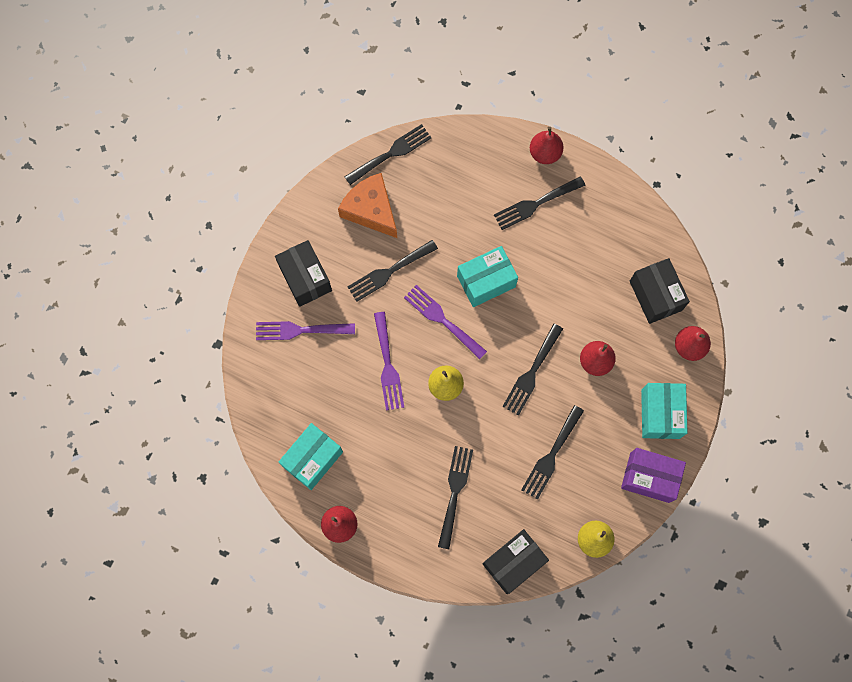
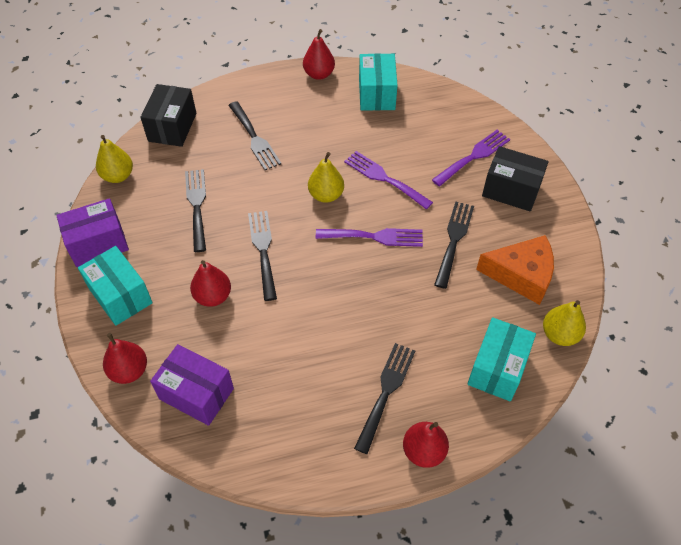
camera: 140 degrees right, 20 degrees down
black fork [345,124,432,185] -> yellow pear [543,300,586,346]
turquoise box [457,246,518,307] -> turquoise box moved to [467,317,536,401]
black box [630,258,690,324] -> purple box [150,344,234,426]

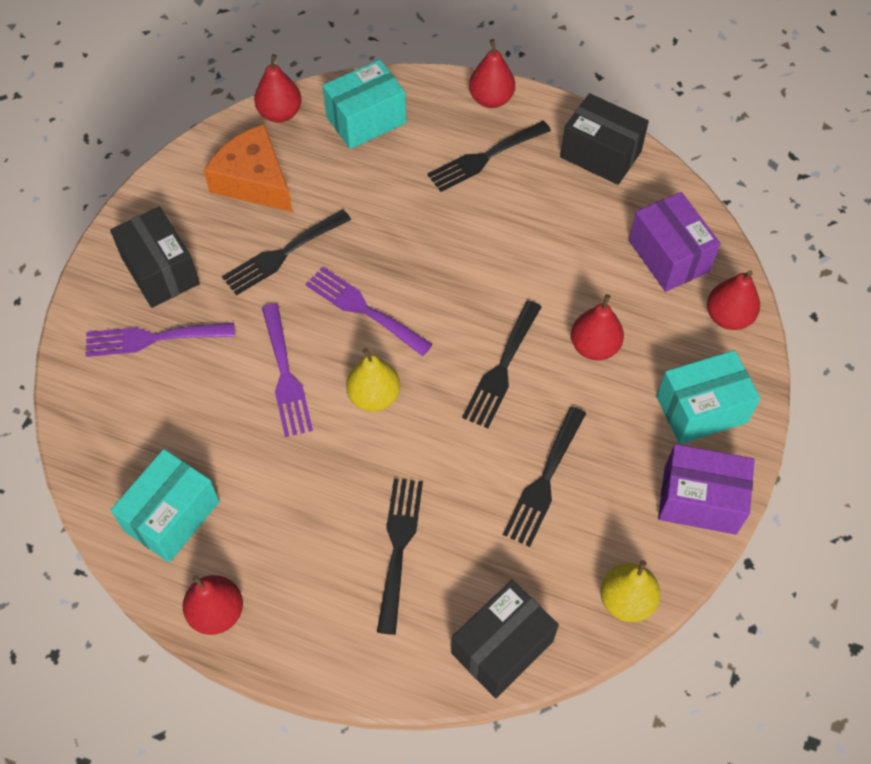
camera: 145 degrees left, 5 degrees up
turquoise box [78,246,153,326] -> turquoise box turned 75 degrees clockwise [657,350,761,444]
yellow pear [543,300,586,346] -> red pear [254,54,302,123]
none -> black box [560,93,649,185]

